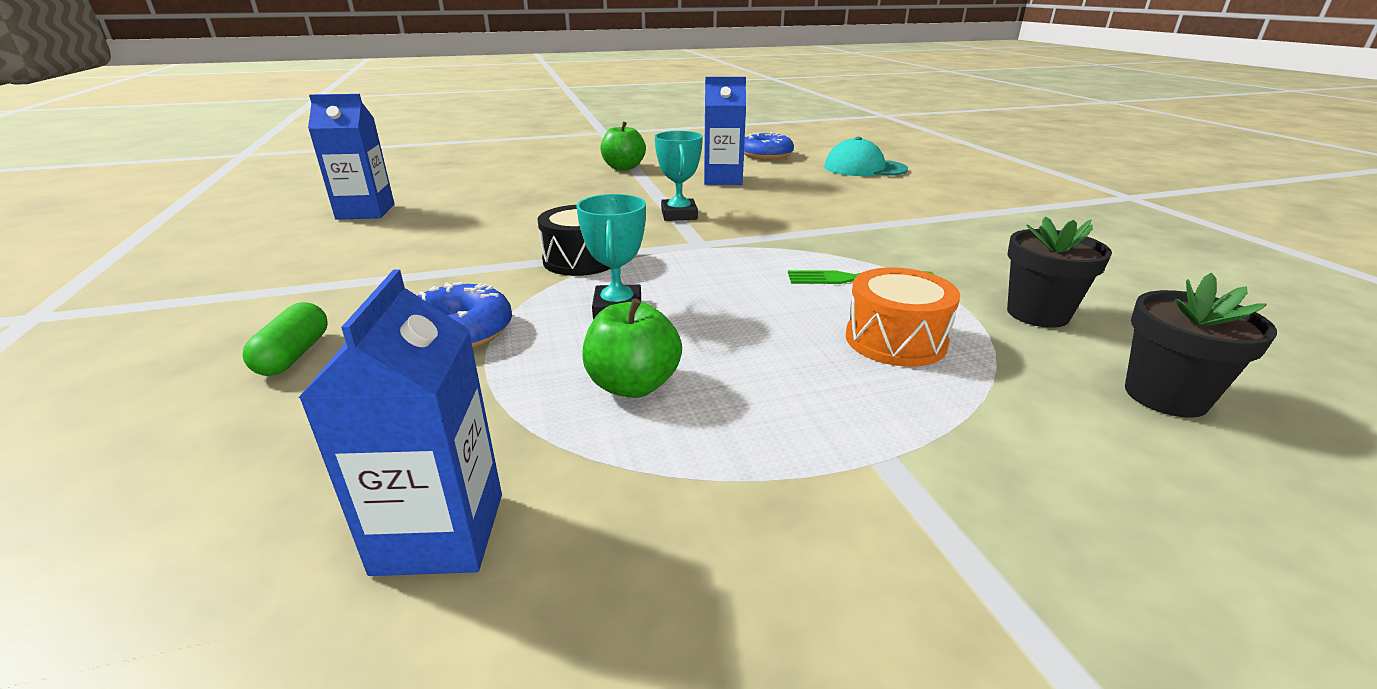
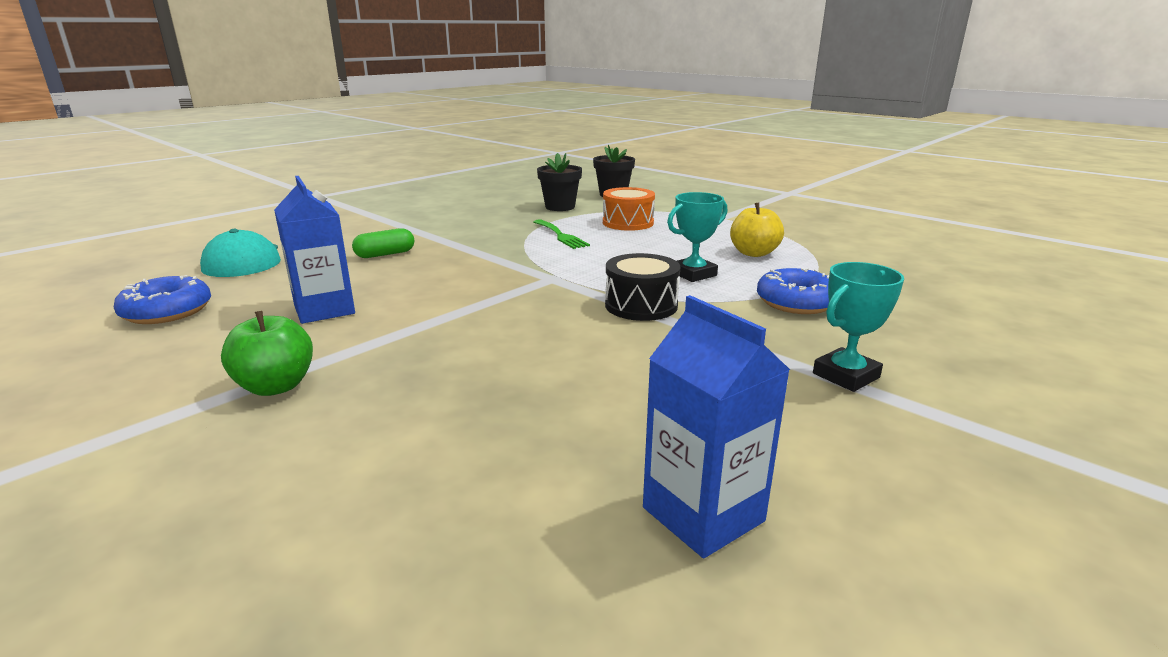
camera: 120 degrees left, 5 degrees down
green capsule [242,302,328,376] -> green capsule moved to [352,228,414,258]
blue carton [298,270,502,576] -> none
green apple [582,298,682,398] -> yellow apple [730,202,784,257]
turquoise trophy [655,131,703,221] -> turquoise trophy moved to [813,262,904,392]

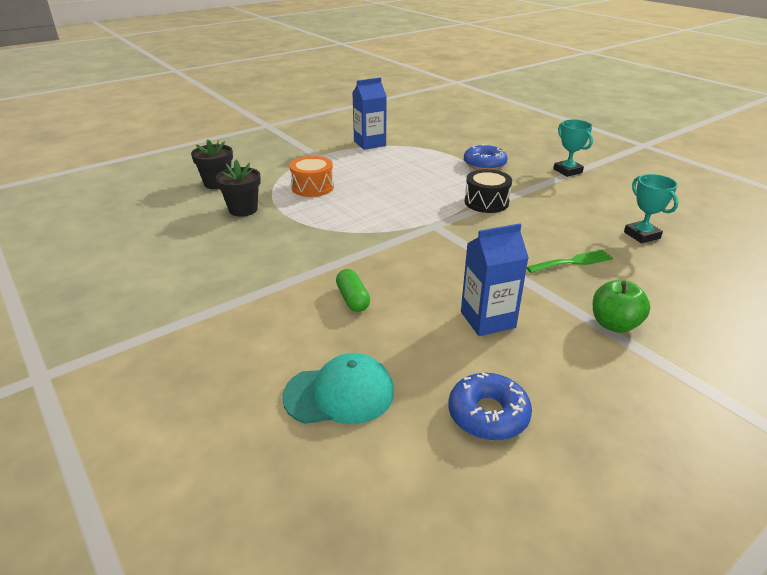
camera: 80 degrees left, 10 degrees up
green fork [533,219,590,249] -> green fork moved to [527,249,613,273]
blue carton [643,295,790,558] -> blue carton moved to [352,77,387,150]
turquoise trophy [667,192,727,282] -> turquoise trophy moved to [624,174,678,243]
yellow apple [730,202,784,257] -> none

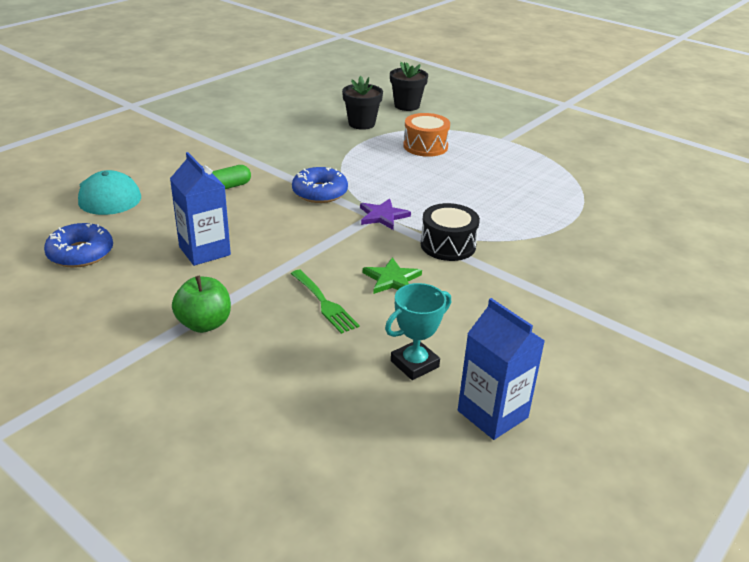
camera: 75 degrees right, 0 degrees up
blue carton [352,77,387,150] -> blue carton moved to [458,298,545,440]
blue donut [464,144,508,170] -> blue donut moved to [292,167,348,203]
turquoise trophy [553,120,593,177] -> none
none -> purple star [360,199,411,230]
none -> green star [363,257,422,294]

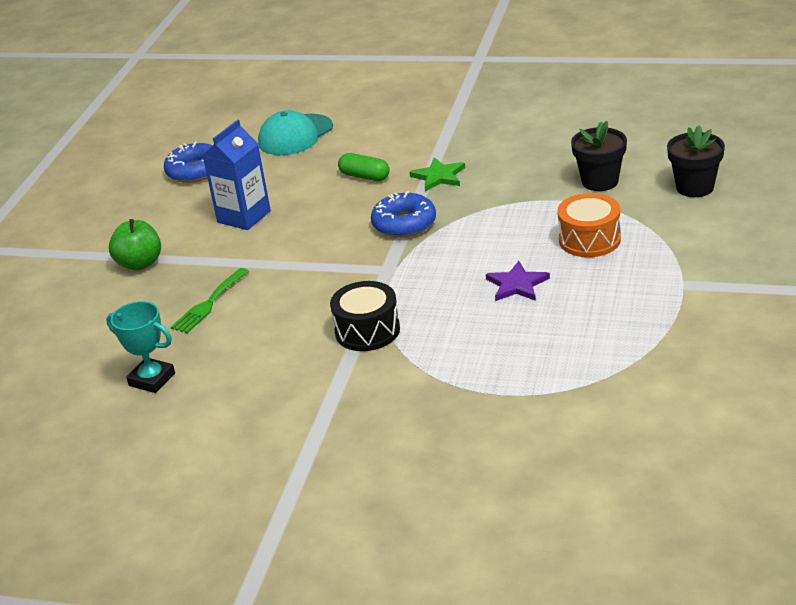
camera: 70 degrees right, 0 degrees up
purple star [360,199,411,230] -> purple star moved to [486,261,550,301]
green star [363,257,422,294] -> green star moved to [409,157,465,191]
blue carton [458,298,545,440] -> none

